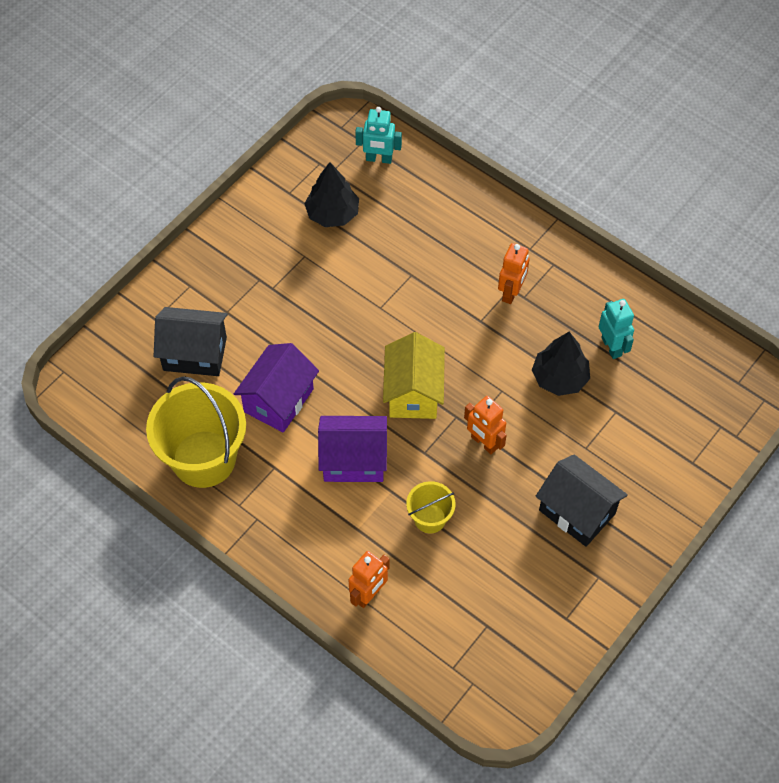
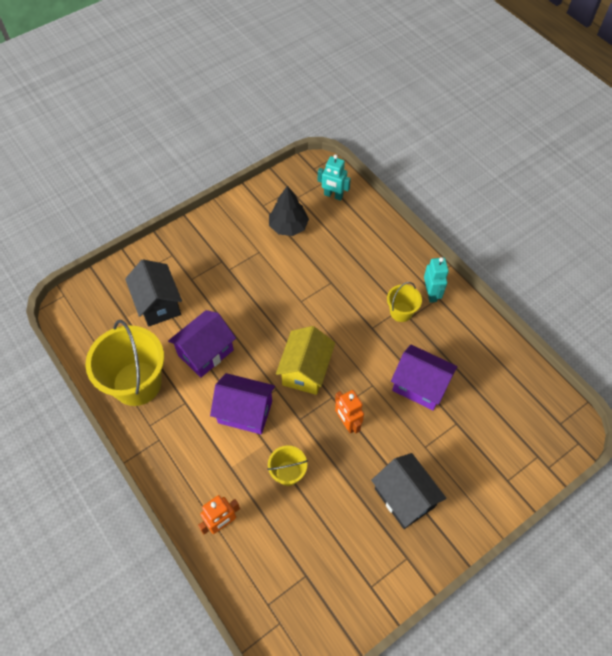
camera: 15 degrees right, 0 degrees up
black house [154,307,228,376] -> black house turned 45 degrees clockwise [125,260,182,327]
orange robot [498,243,530,304] -> yellow bucket [387,282,422,322]
black tree [532,332,590,396] -> purple house [391,345,458,411]
turquoise robot [599,299,634,359] -> turquoise robot moved to [424,257,449,303]

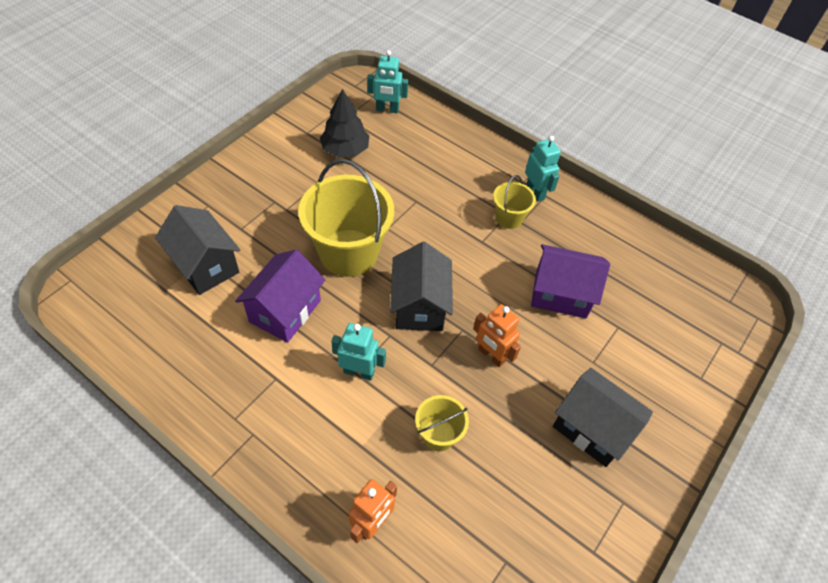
camera: 20 degrees left, 5 degrees down
yellow bucket [85,320,164,406] -> yellow bucket moved to [298,159,394,277]
purple house [210,373,275,434] -> turquoise robot [331,323,386,381]
yellow house [276,326,335,395] -> black house [390,242,453,331]

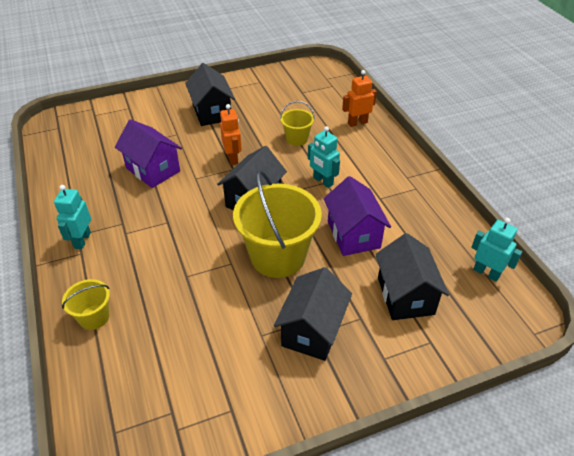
camera: 145 degrees left, 10 degrees down
purple house [235,249,325,343] -> purple house turned 75 degrees counterclockwise [323,176,391,256]
black tree [320,89,370,157] -> none
turquoise robot [367,50,408,113] -> turquoise robot moved to [471,218,522,282]
yellow bucket [493,175,536,229] -> yellow bucket moved to [62,279,110,330]
none -> black house [274,267,352,361]

